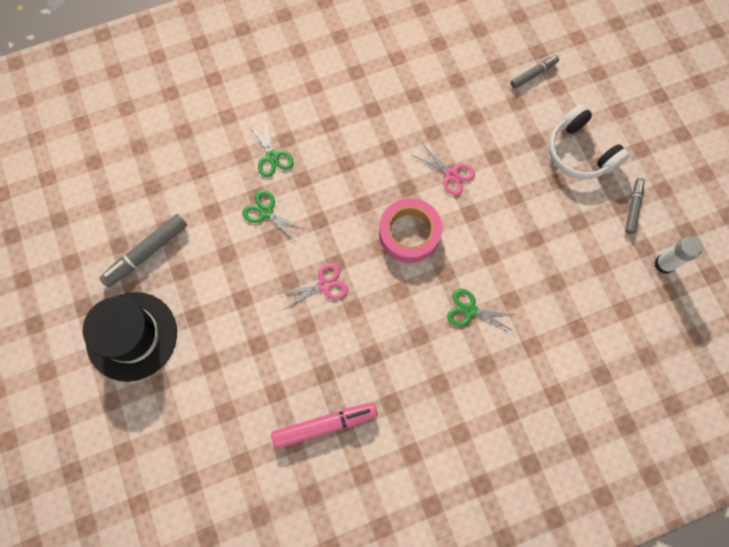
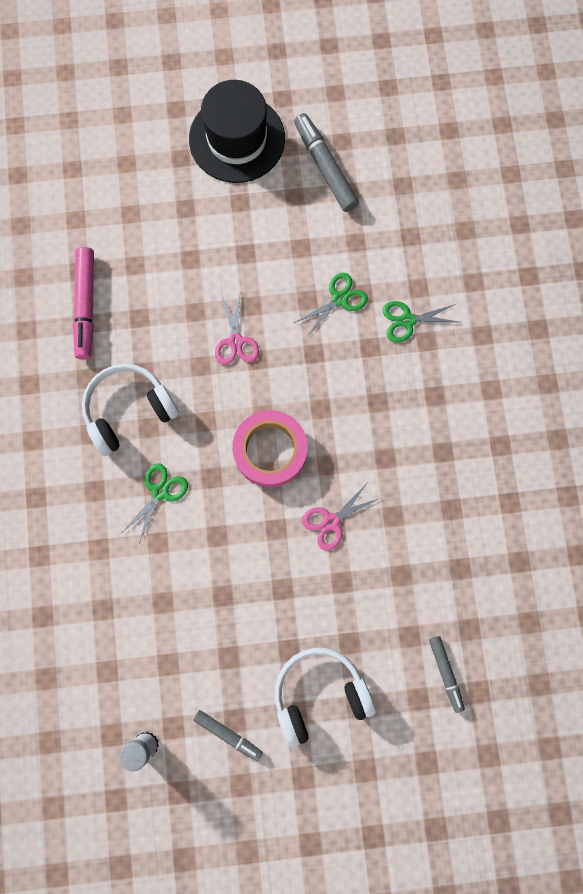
camera: 105 degrees right, 5 degrees up
none -> white headphones [82,364,179,456]

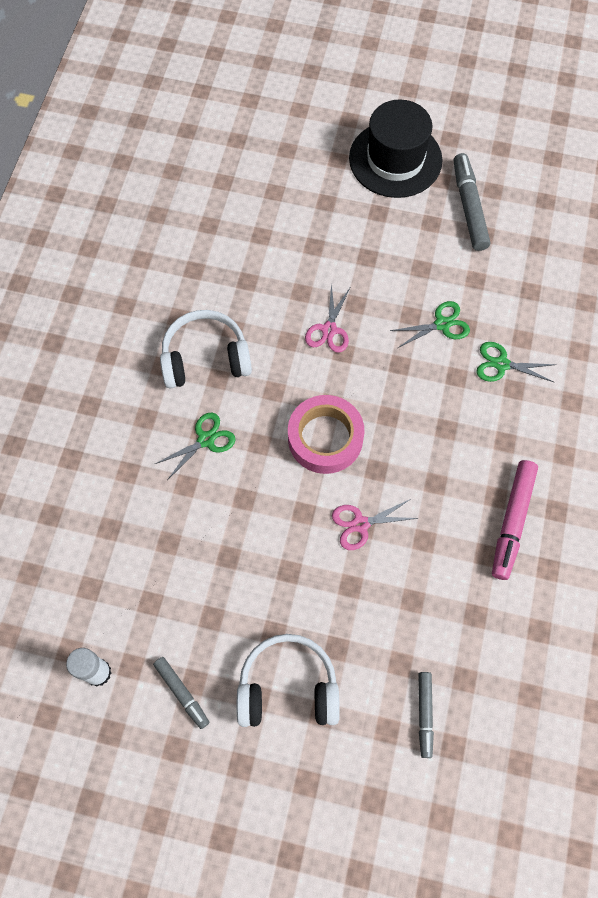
camera: 20 degrees right, 10 degrees down
pink marker [73,247,94,360] -> pink marker moved to [492,460,538,580]

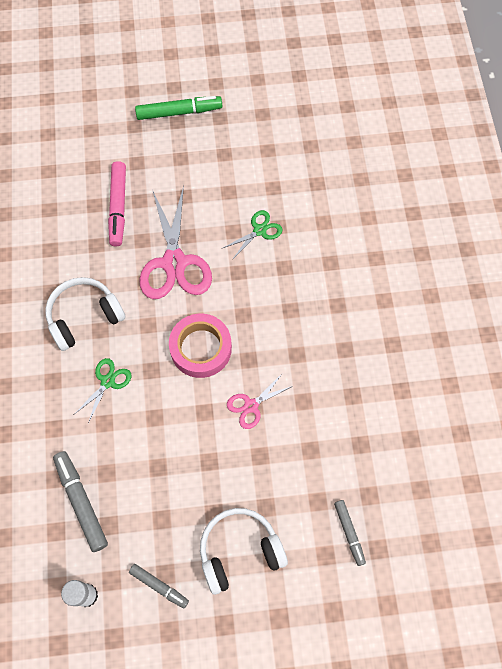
camera: 20 degrees left, 0 degrees up
pink scissors [305,284,351,353] -> pink scissors [139,185,212,299], size x2.00
black hat [349,99,443,198] -> green marker [135,96,222,120]
grey marker [454,153,490,251] -> grey marker moved to [53,451,108,552]
green scissors [476,342,557,383] -> none
pink marker [492,460,538,580] -> pink marker moved to [108,161,126,247]

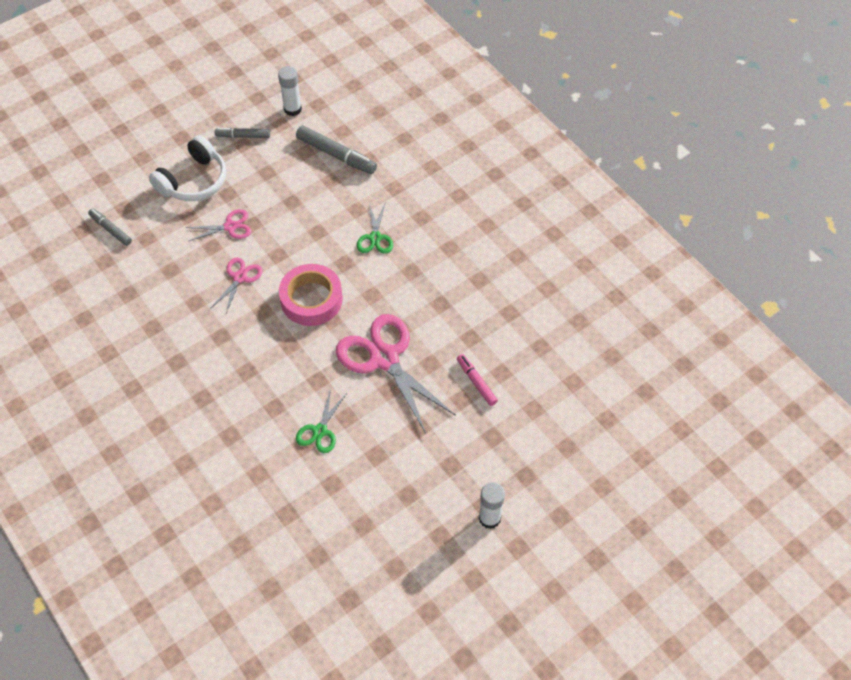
camera: 150 degrees right, 10 degrees down
white headphones [45,277,126,351] -> none
pink marker [108,161,126,247] -> pink marker [457,354,498,406], size x0.61
green marker [135,96,222,120] -> white glue stick [479,482,505,529]
none -> pink scissors [185,209,252,241]

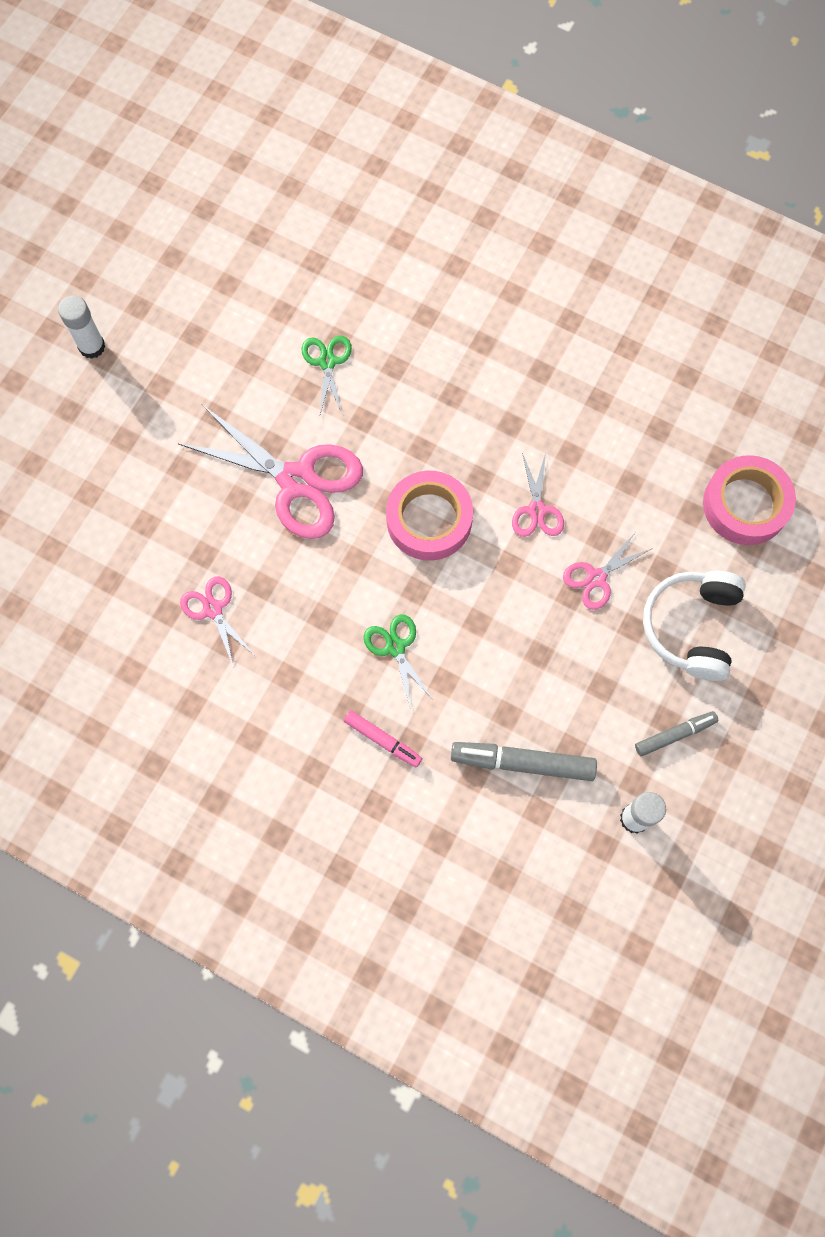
camera: 155 degrees right, 15 degrees up
grey marker [88,208,132,246] -> pink tape [703,455,796,545]
pink marker [457,354,498,406] -> pink marker moved to [344,710,422,768]
none -> pink scissors [180,576,253,666]

